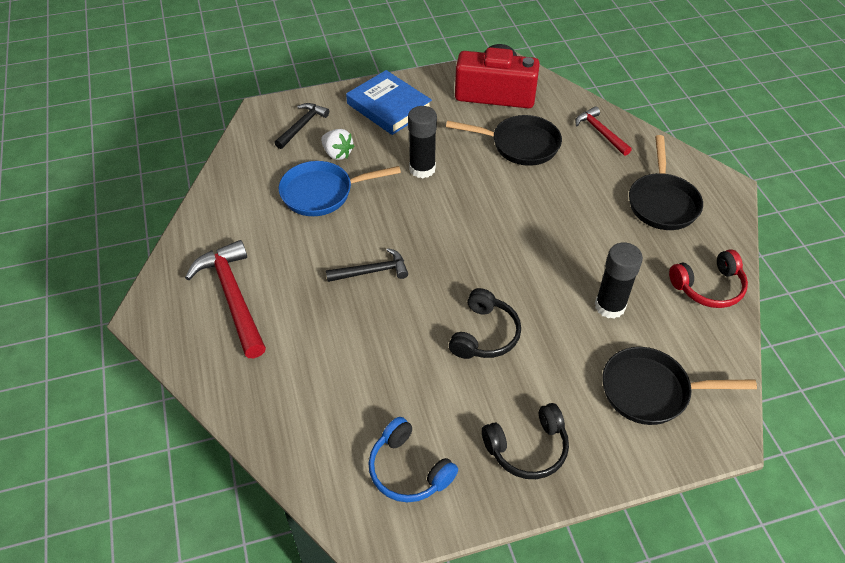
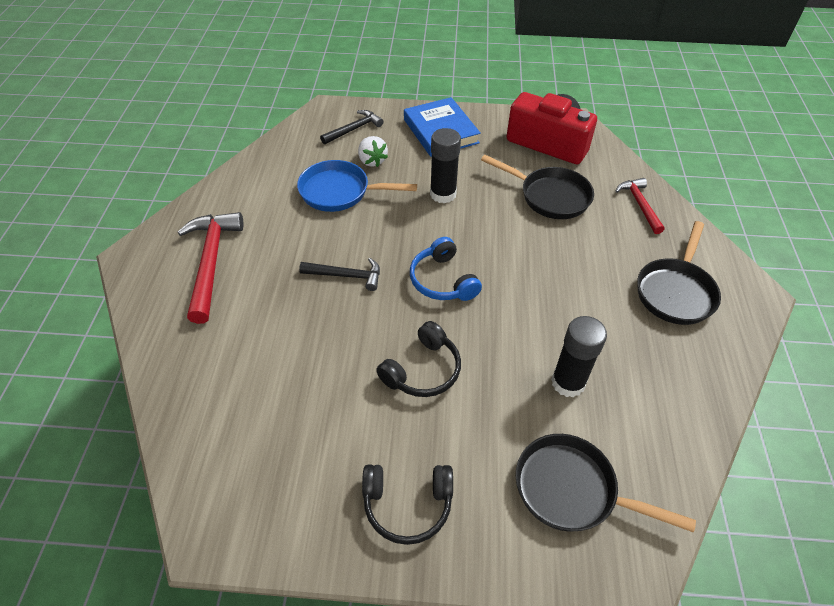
camera: 20 degrees right, 0 degrees up
blue headphones [368,417,458,502] -> blue headphones moved to [410,237,482,301]
red headphones [669,249,748,308] -> none

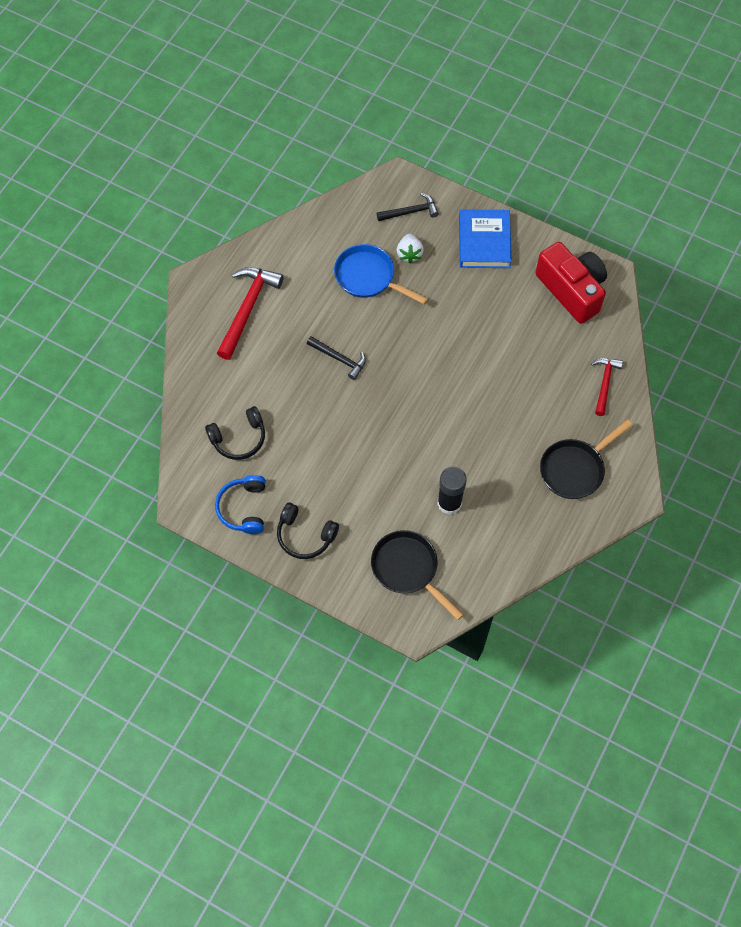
camera: 25 degrees right, 15 degrees up
black headphones [376,321,461,397] -> black headphones moved to [205,406,265,460]
blue headphones [410,237,482,301] -> blue headphones moved to [215,475,266,534]
black glue stick [430,128,461,204] -> none
black pan [481,155,594,219] -> none

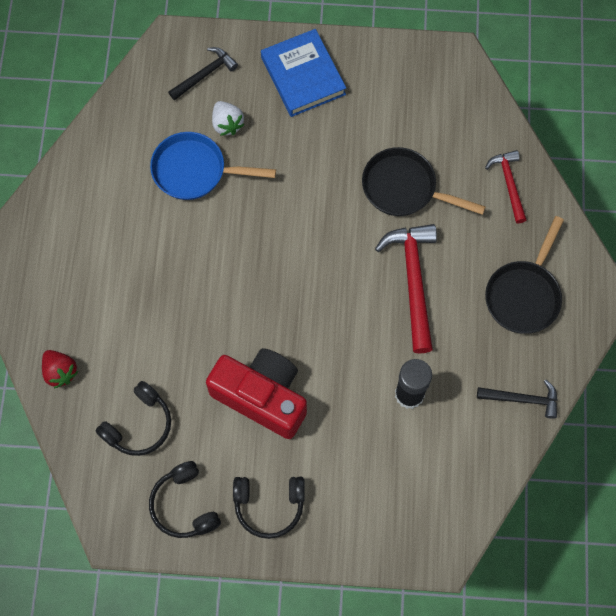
camera: 25 degrees left, 5 degrees up
blue headphones [215,475,266,534] -> black headphones [149,461,221,538]
red hammer [217,267,284,360] -> red hammer moved to [375,224,437,353]
black hammer [307,336,366,380] -> black hammer moved to [477,380,557,419]
black pan [371,530,464,620] -> black pan moved to [362,147,486,216]
red camera [535,242,607,324] -> red camera moved to [206,348,307,439]
none -> red strawberry [42,350,78,389]

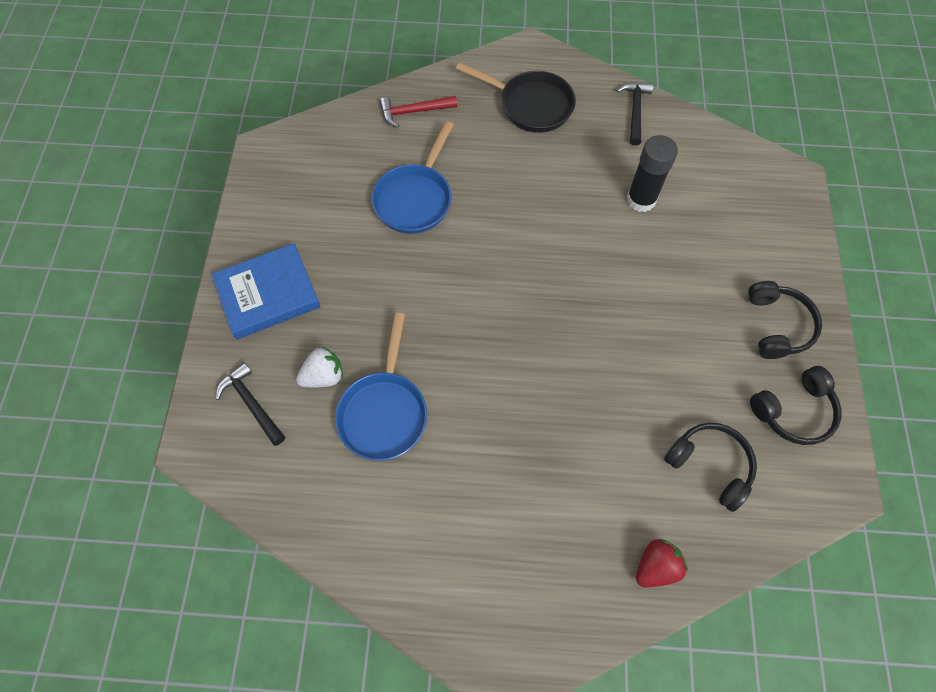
camera: 90 degrees left, 5 degrees down
red camera [206,348,307,439] -> none
black pan [362,147,486,216] -> blue pan [372,121,454,234]
red hammer [375,224,437,353] -> none

